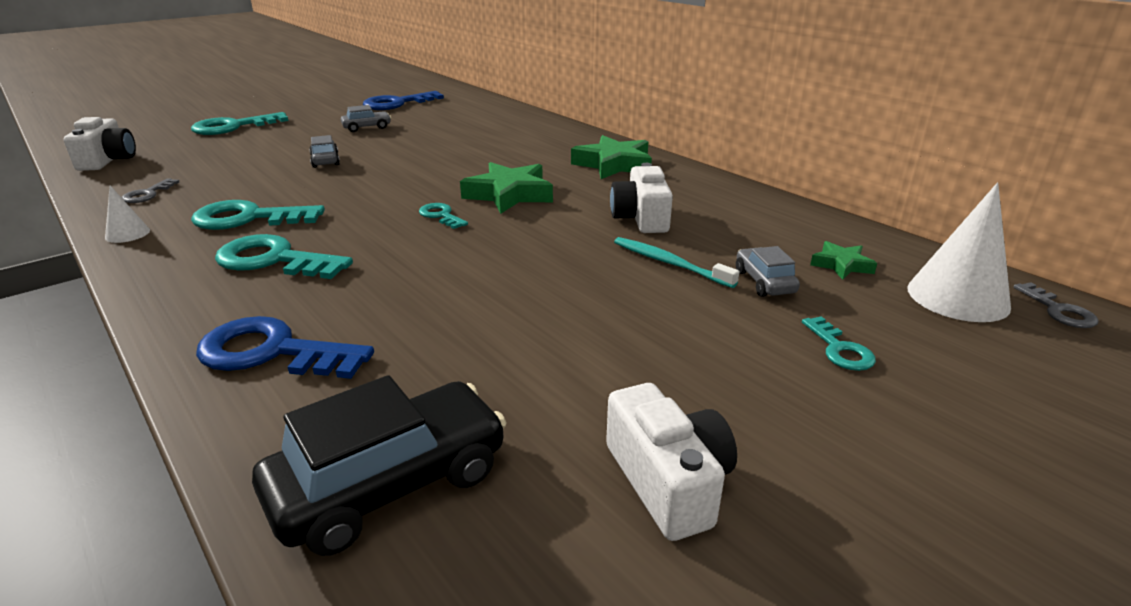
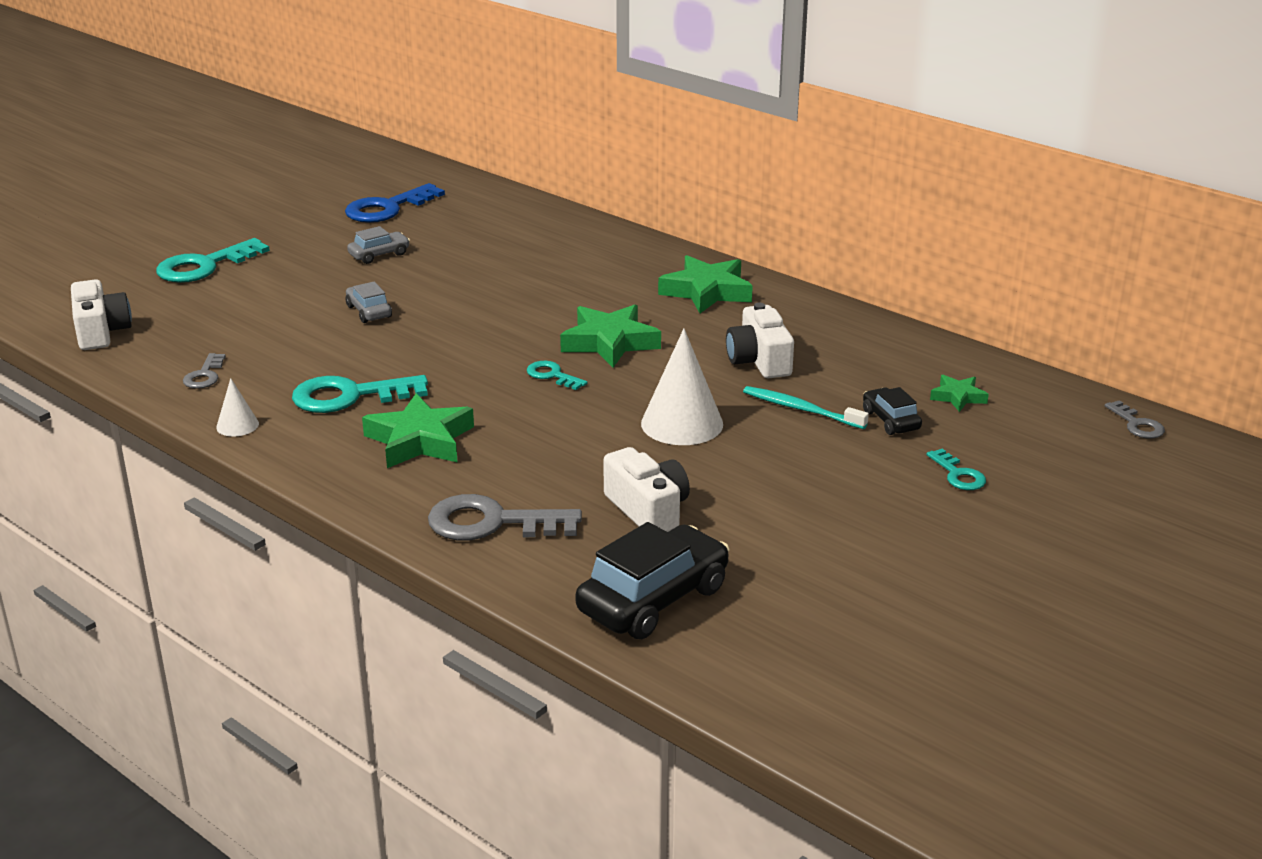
camera: 10 degrees left, 0 degrees up
blue key [196,316,374,379] -> grey key [428,494,582,541]
turquoise key [215,234,353,279] -> green star [362,393,474,468]
white camera [606,383,737,541] -> white camera moved to [603,447,690,532]
grey car [736,246,800,297] -> black car [863,387,922,435]
white cone [907,183,1011,322] -> white cone moved to [641,329,723,445]

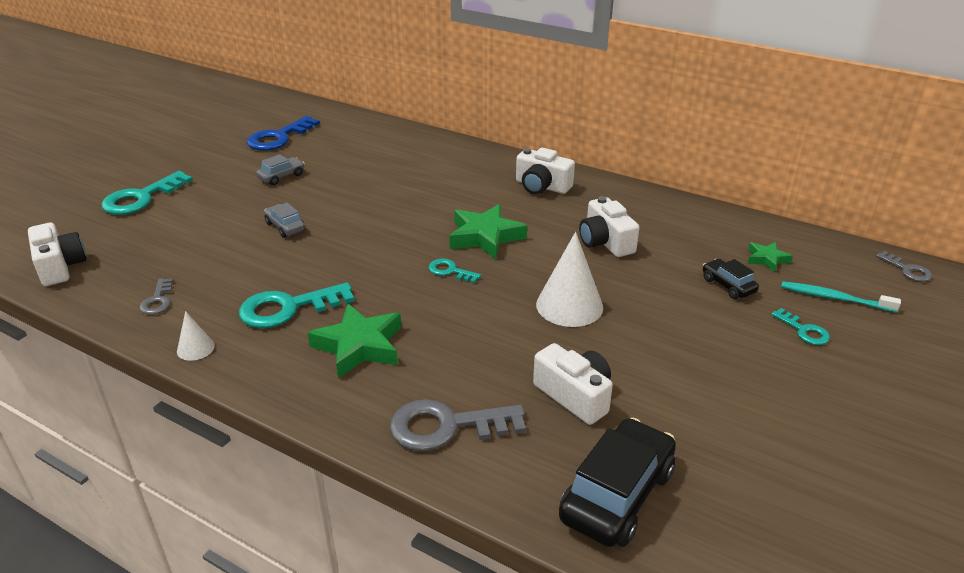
camera: 10 degrees left, 5 degrees up
green star [658,255,753,313] -> white camera [516,148,575,194]
turquoise toothbrush [743,386,869,429] -> turquoise toothbrush moved to [781,281,901,312]

